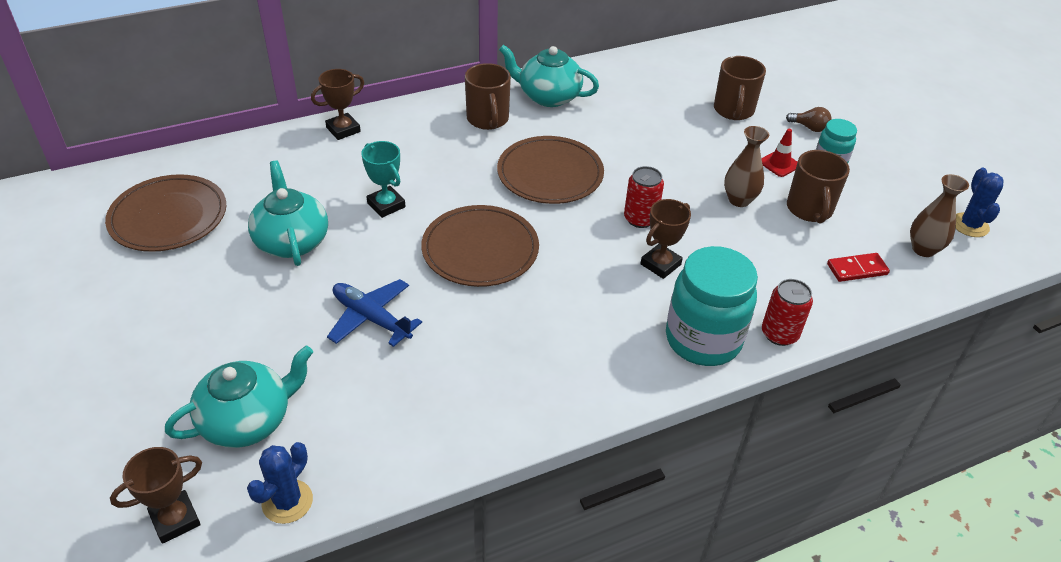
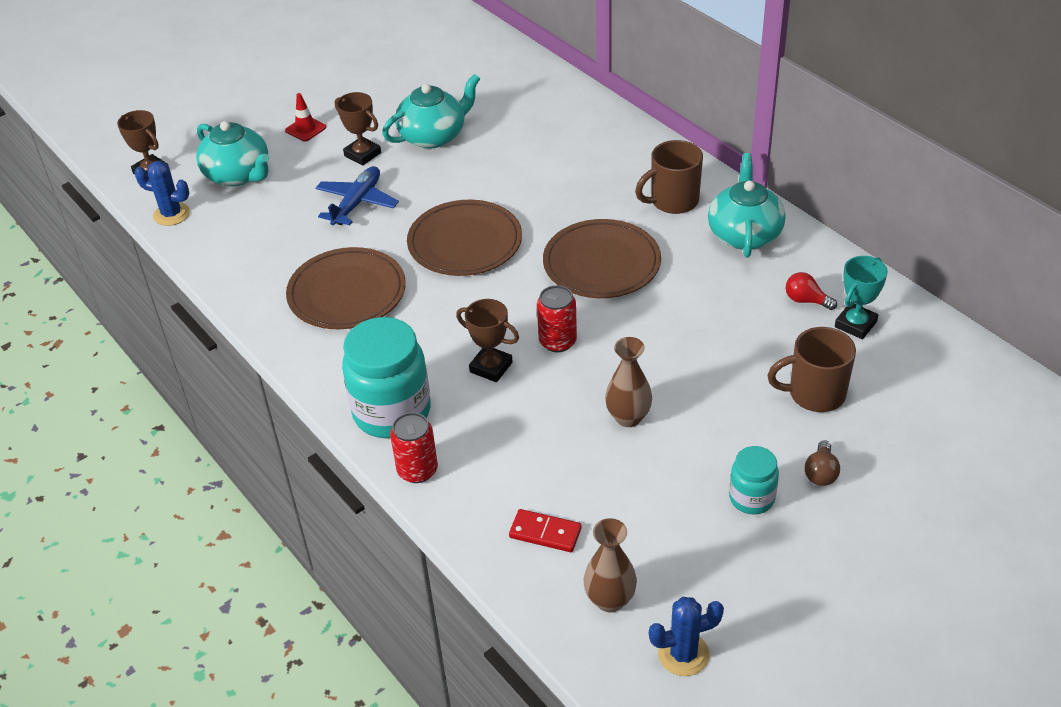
camera: 80 degrees right, 0 degrees up
brown plate [105,174,226,252] -> brown plate moved to [286,247,406,329]
brown trophy [311,69,364,140] -> brown trophy moved to [335,92,381,166]
turquoise trophy [361,141,406,218] -> turquoise trophy moved to [835,256,888,339]
red traffic cone [761,129,798,177] -> red traffic cone moved to [285,93,326,141]
brown mug [787,150,850,223] -> none
red domino [827,253,890,282] -> red domino turned 45 degrees counterclockwise [509,509,582,552]
none -> red light bulb [786,272,837,310]

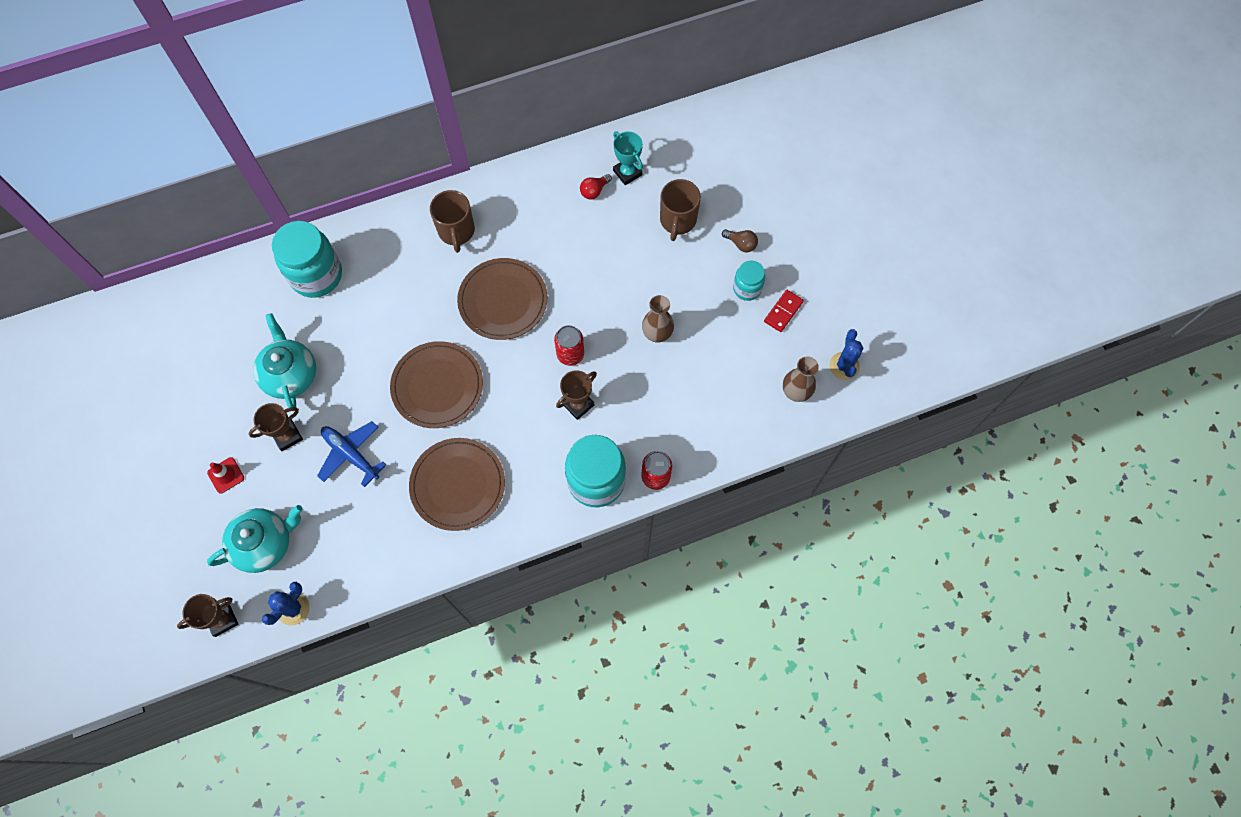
camera: 75 degrees left, 25 degrees up
red domino [509,509,582,552] -> red domino moved to [764,290,804,332]
turquoise teapot [708,153,785,258] -> none
none -> turquoise jar [272,221,342,298]

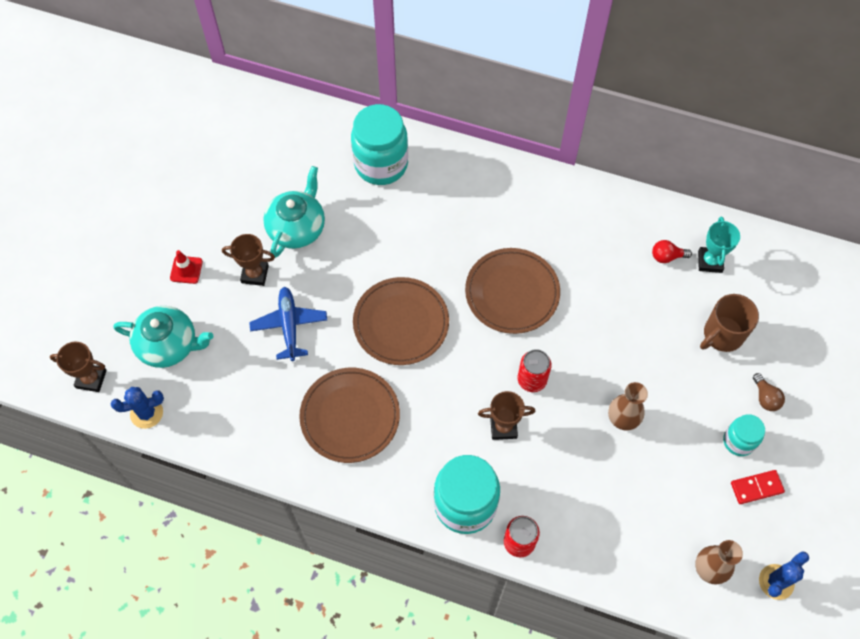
camera: 40 degrees right, 5 degrees down
brown mug [430,190,475,253] -> none

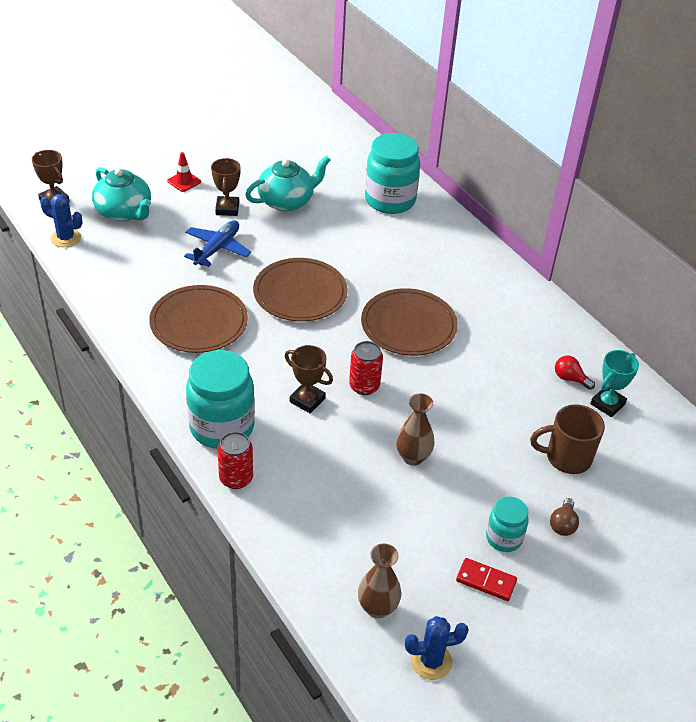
camera: 35 degrees right, 20 degrees down
brown trophy [222,234,275,286] -> brown trophy turned 45 degrees clockwise [211,158,241,216]

